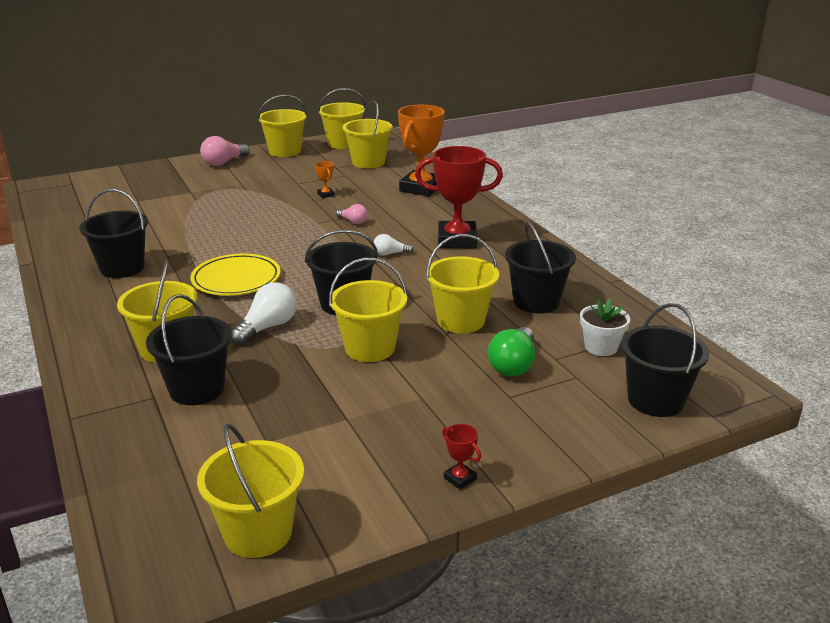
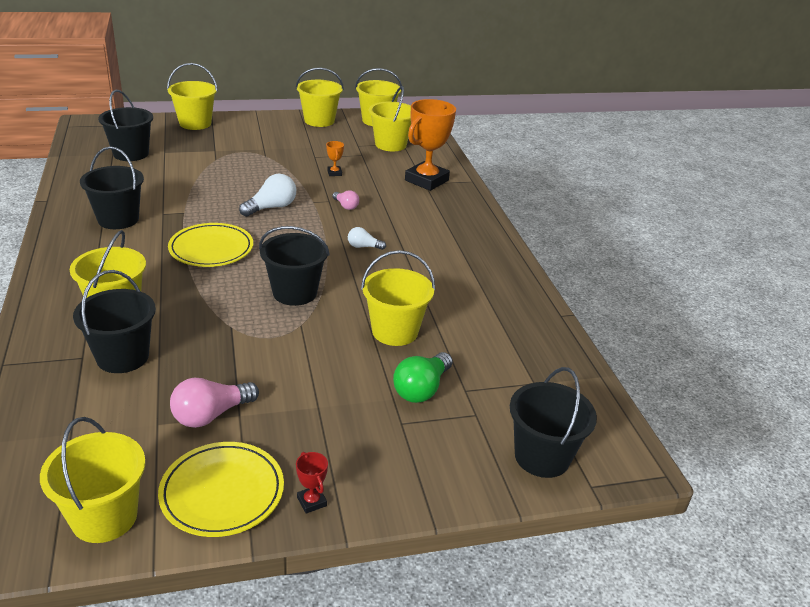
camera: 10 degrees right, 5 degrees up
pink light bulb [200,136,250,166] -> pink light bulb moved to [170,378,259,428]
white light bulb [231,282,297,345] -> white light bulb moved to [239,174,296,217]
yellow bucket [329,258,407,362] -> yellow bucket moved to [167,63,218,130]
red trophy [415,146,503,249] -> none
black bucket [505,221,576,314] -> black bucket moved to [98,90,153,161]
white flower pot [580,298,630,356] -> none
none -> yellow plate [158,442,284,537]

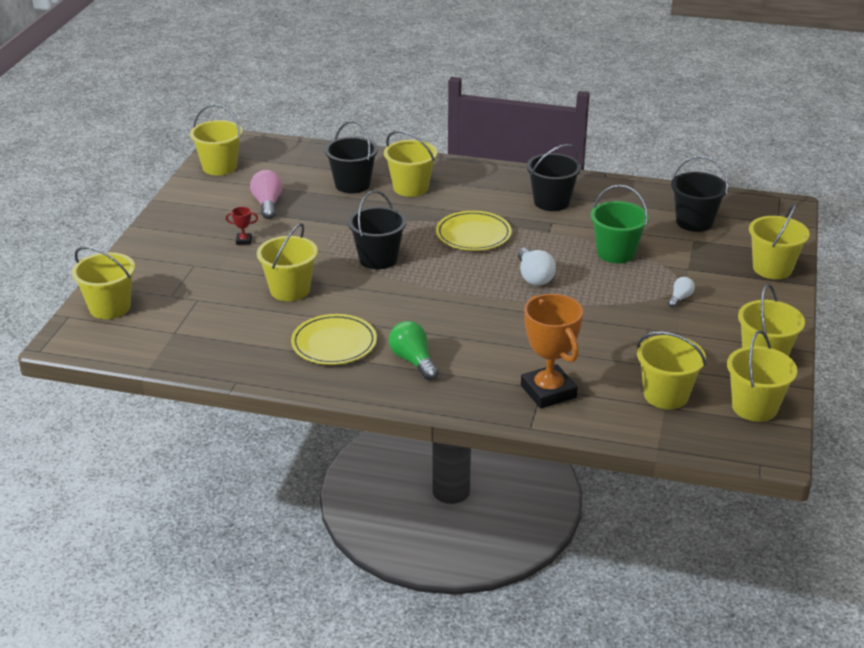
camera: 120 degrees right, 0 degrees up
yellow plate [158,442,284,537] -> yellow plate moved to [291,314,377,365]
red trophy [296,452,328,514] -> red trophy moved to [226,207,258,245]
orange trophy [326,141,344,176] -> none
pink light bulb [332,190,359,210] -> none
white light bulb [348,227,386,250] -> white light bulb moved to [668,277,695,308]
green light bulb [393,352,453,403] -> green light bulb moved to [389,321,439,380]
black bucket [510,367,597,478] -> yellow bucket [72,246,135,319]
none -> green bucket [590,185,649,263]

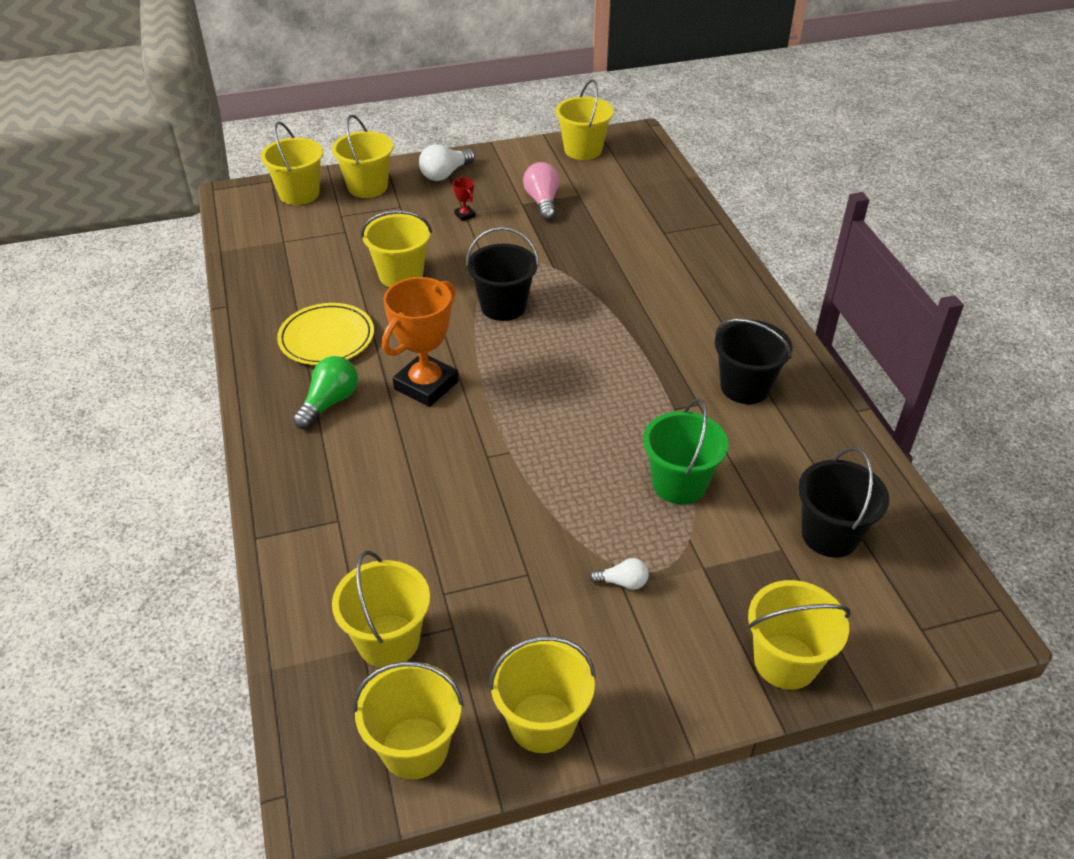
camera: 60 degrees right, 10 degrees up
pink light bulb [250,170,282,219] -> pink light bulb turned 60 degrees counterclockwise [523,162,559,220]
black bucket [325,121,378,193] -> none
yellow bucket [384,130,437,197] -> yellow bucket moved to [332,114,393,198]
yellow plate [436,211,512,251] -> none
white light bulb [518,247,556,285] -> white light bulb moved to [419,144,475,181]
orange trophy [521,294,583,408] -> orange trophy moved to [382,277,458,407]

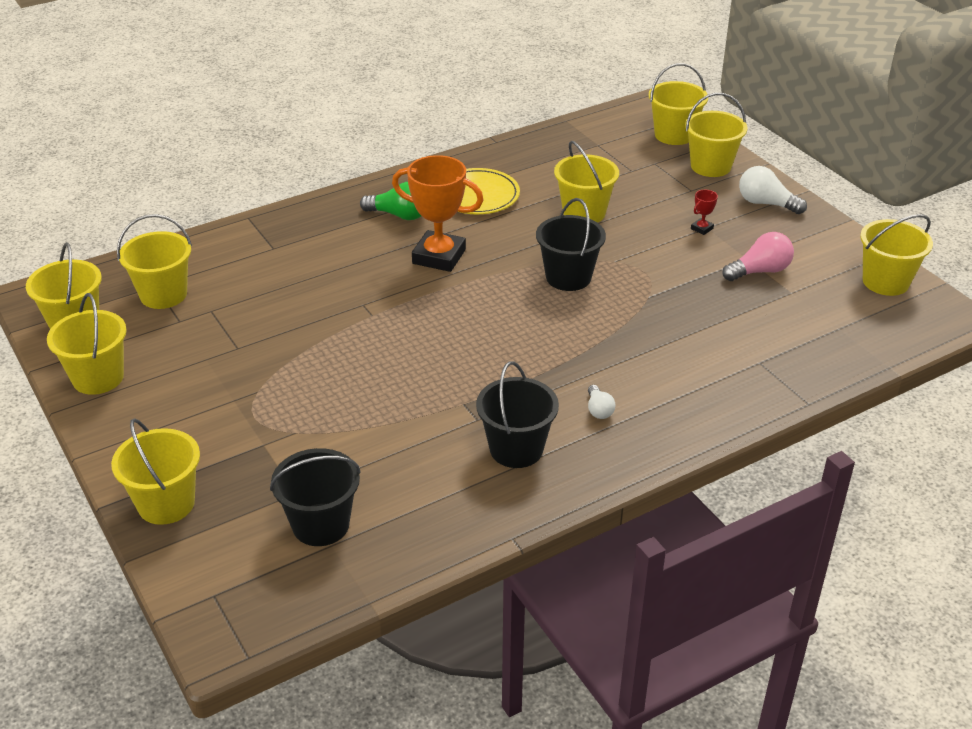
camera: 75 degrees right, 5 degrees down
white light bulb [590,558,649,590] -> white light bulb moved to [588,385,615,419]
green bucket [643,399,728,504] -> none

